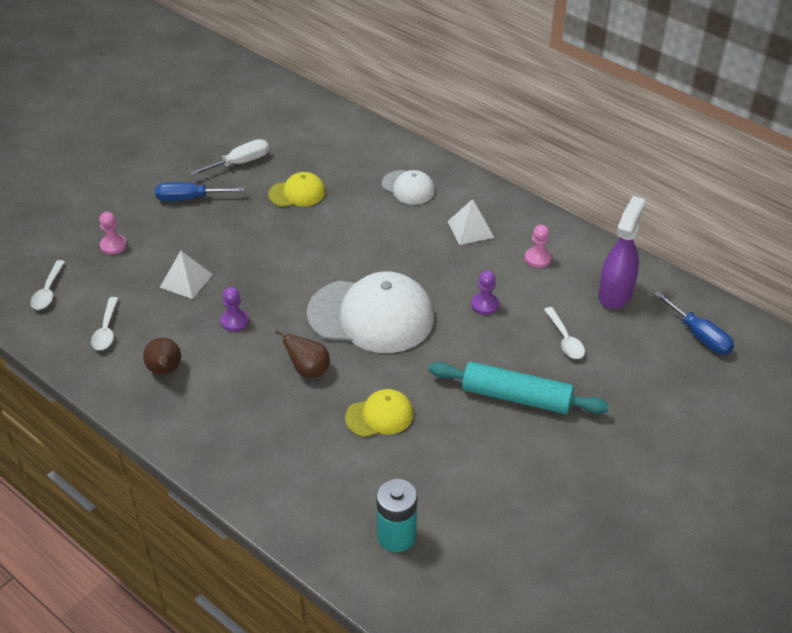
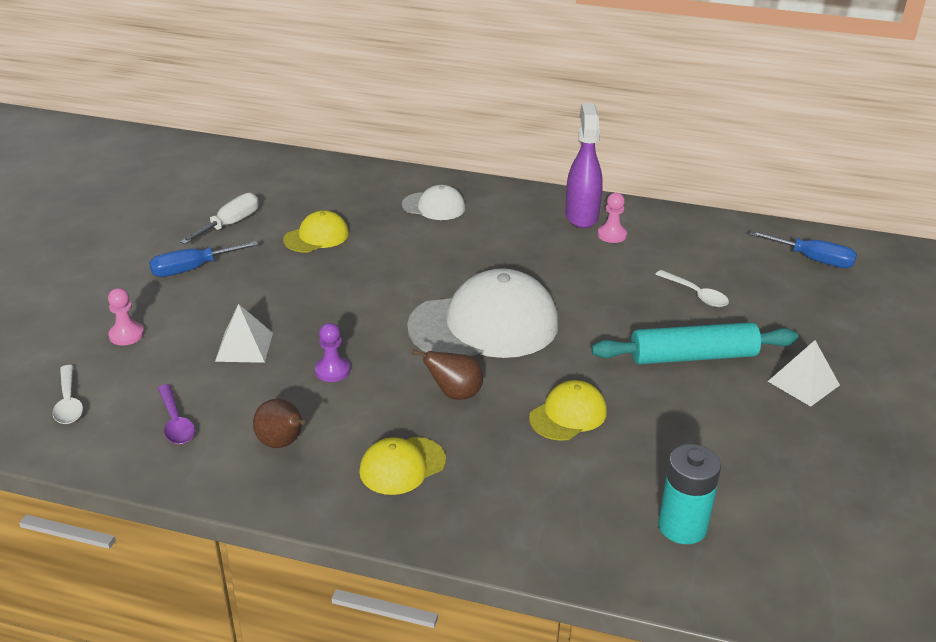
camera: 25 degrees left, 10 degrees down
white spoon [91,297,118,350] -> purple spoon [158,384,195,444]
white pyramid [447,199,494,245] -> white pyramid moved to [768,340,840,407]
purple pawn [471,271,499,315] -> none
purple spray bottle [598,196,646,309] -> purple spray bottle moved to [565,103,603,228]
none -> yellow cap [359,437,446,495]

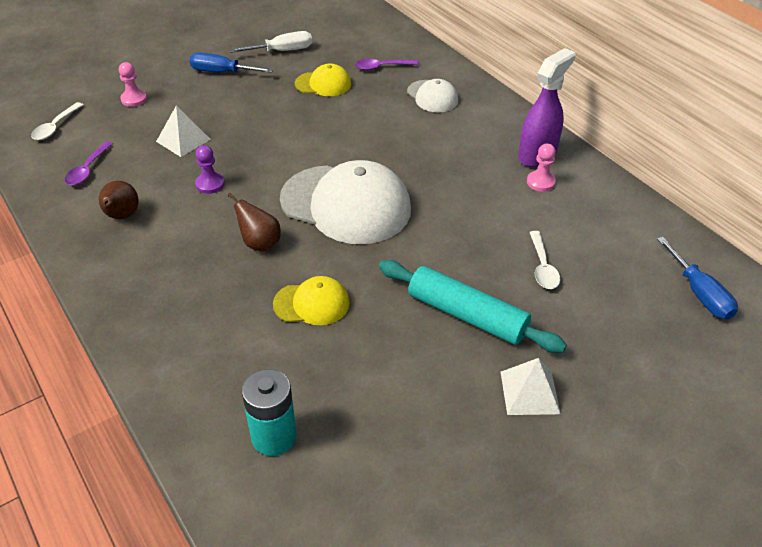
camera: 40 degrees right, 10 degrees up
yellow cap [359,437,446,495] -> none
none -> purple spoon [355,59,419,71]

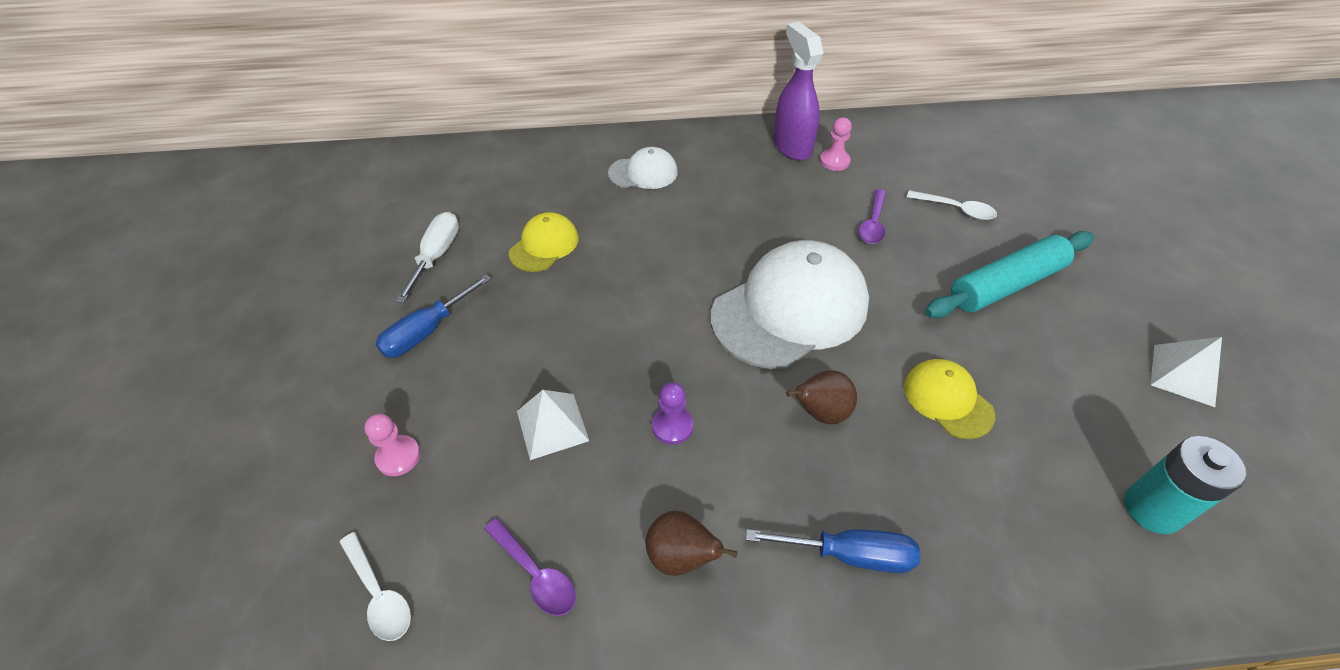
camera: 60 degrees left, 5 degrees up
yellow cap [273,276,350,325] -> yellow cap turned 60 degrees counterclockwise [904,359,995,439]
purple spoon [355,59,419,71] -> purple spoon moved to [858,189,886,244]
white pyramid [501,358,561,415] -> white pyramid moved to [1151,337,1222,407]
blue screwdriver [657,237,738,320] -> blue screwdriver moved to [746,529,920,573]

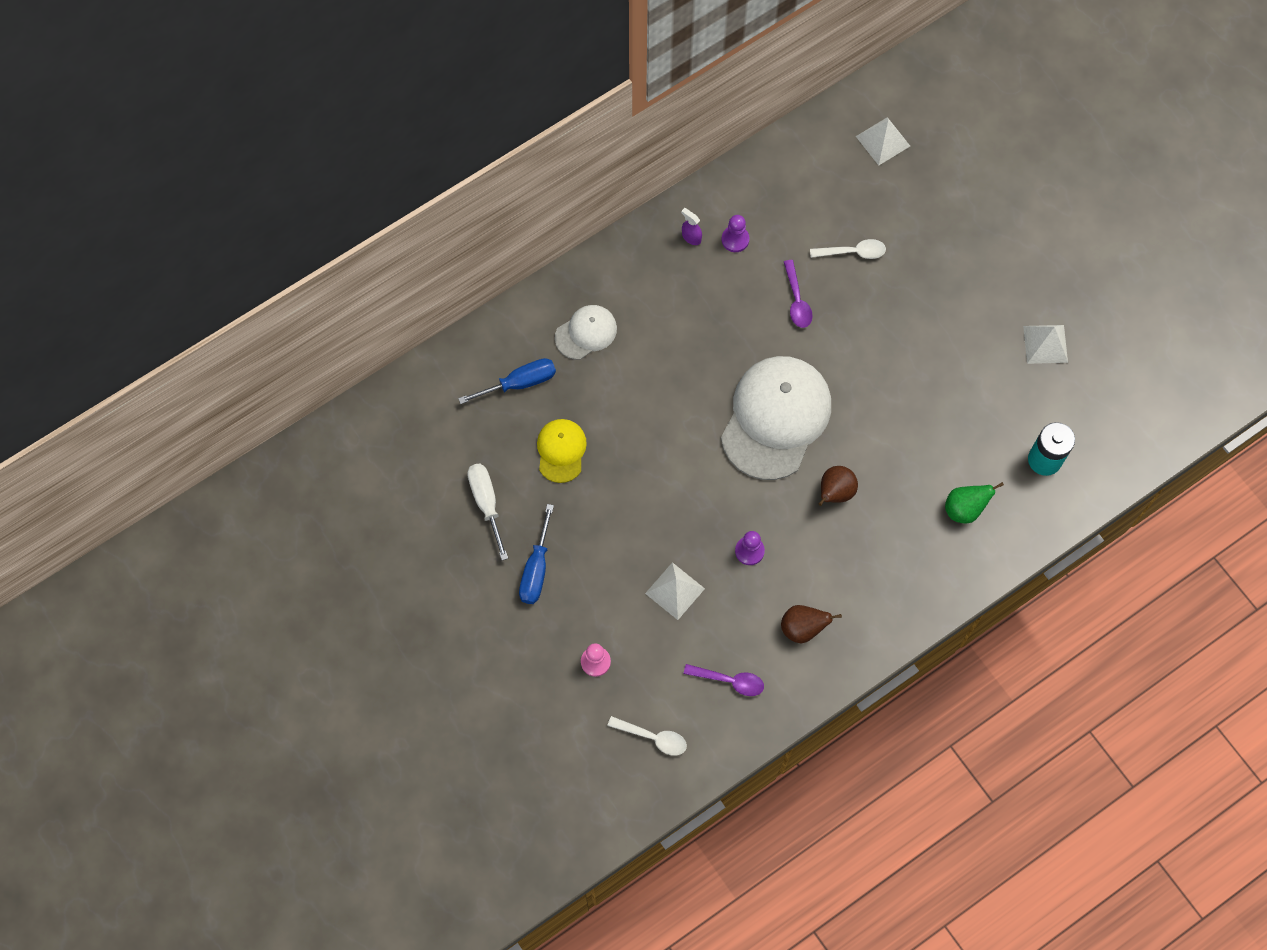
camera: 30 degrees left, 20 degrees up
blue screwdriver [746,529,920,573] -> blue screwdriver moved to [458,358,556,404]
purple spray bottle [773,22,824,161] -> purple spray bottle [681,208,702,245], size x0.44
pink pawn [820,117,852,171] -> purple pawn [722,215,749,252]
yellow cap [904,359,995,439] -> none
turquoise rolling pin [925,231,1094,318] -> none
none -> white pyramid [856,117,910,165]
none -> green pear [945,482,1004,524]

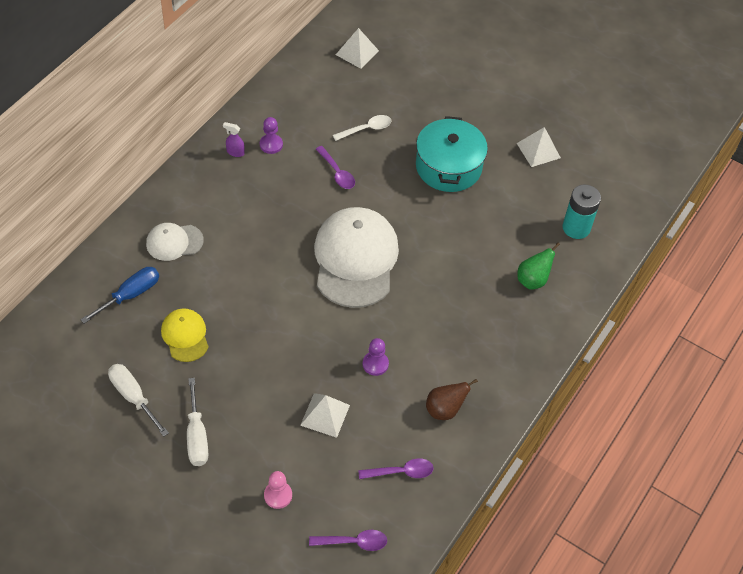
camera: 25 degrees left, 15 degrees down
blue screwdriver [519,504,554,604] -> white screwdriver [187,378,208,466]
white cap [555,305,617,360] -> white cap turned 135 degrees counterclockwise [146,223,204,261]
white spoon [607,716,687,756] -> purple spoon [309,530,387,551]
brown pear [818,466,858,506] -> none
none -> turquoise pot [416,116,488,192]

